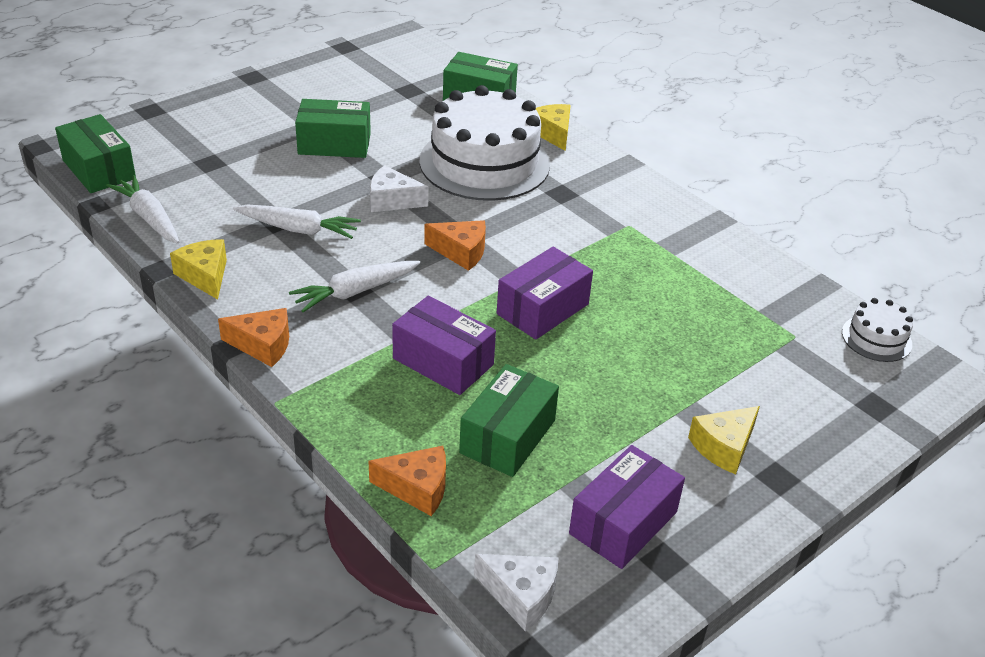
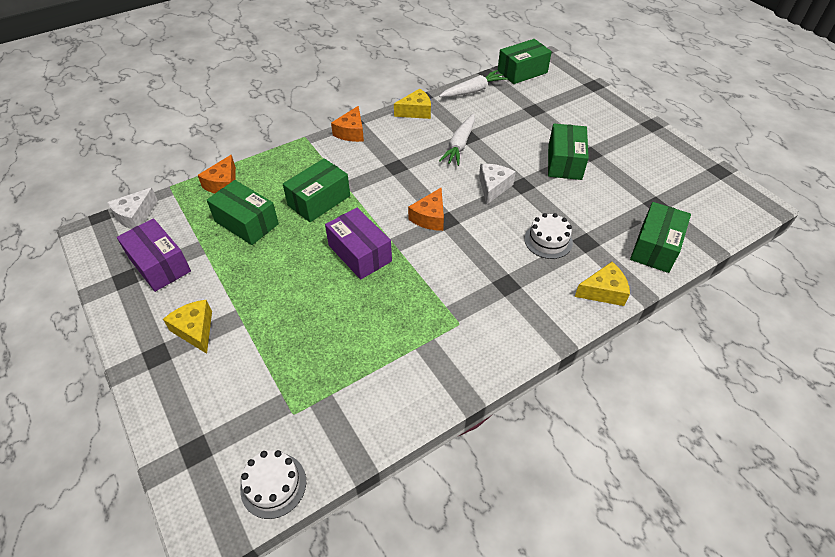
camera: 100 degrees right, 10 degrees up
white carrot [289,261,420,312] -> none
purple box [392,296,496,395] -> green box [283,158,350,223]
white cake [420,85,550,201] -> white cake [524,213,573,259], size x0.45

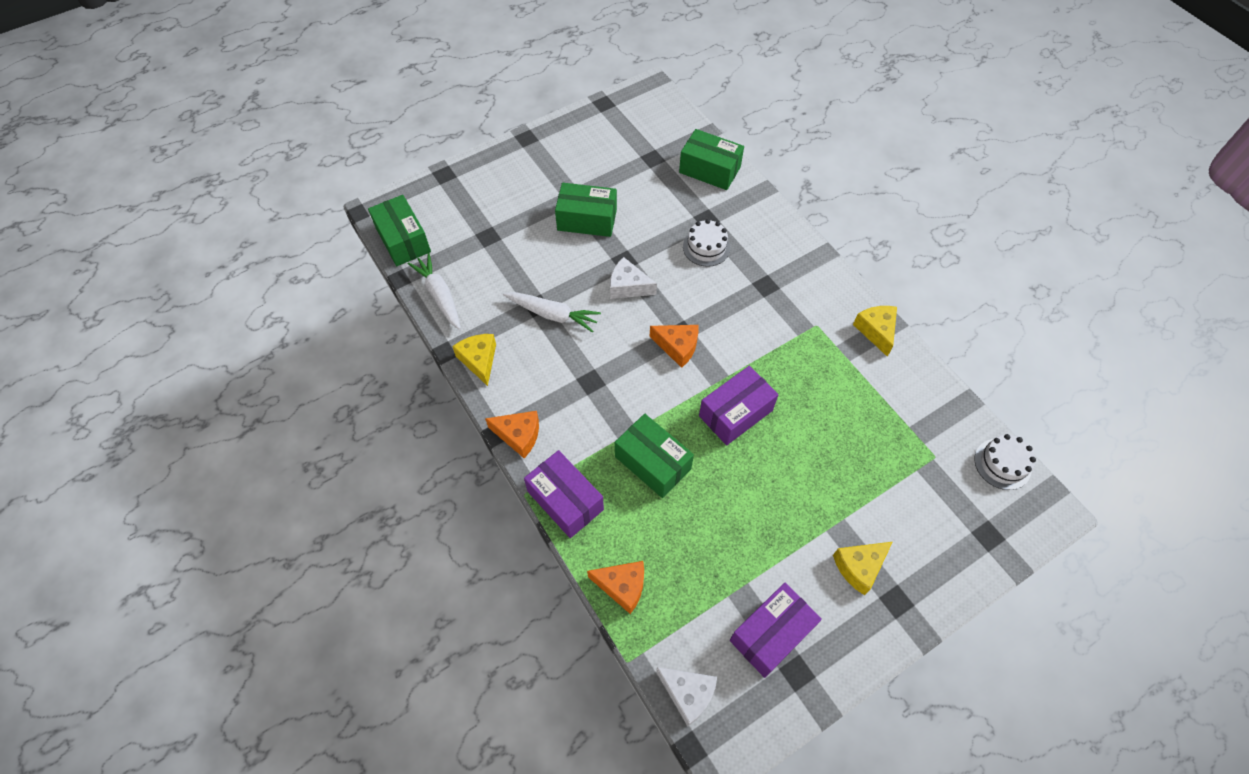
camera: 90 degrees left, 10 degrees up
green box [207,180,279,245] -> none
yellow cheese [575,262,630,306] -> yellow cheese moved to [853,306,897,357]
none -> purple box [524,450,604,538]

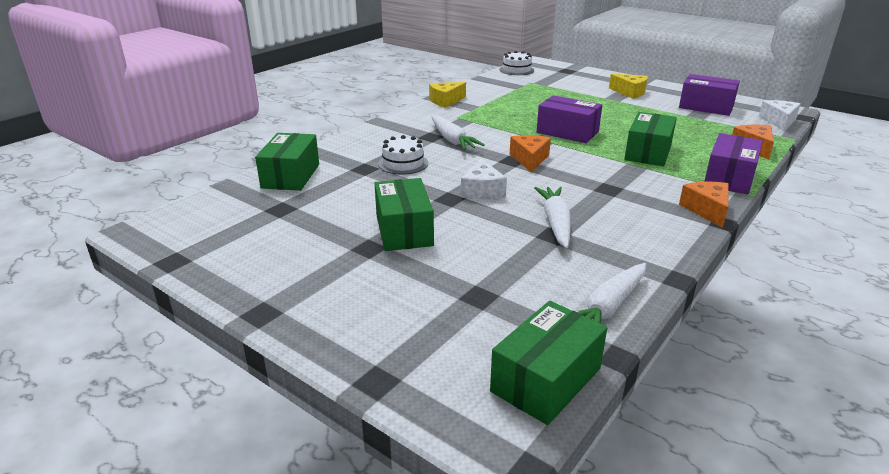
camera: 110 degrees left, 30 degrees down
yellow cheese [452,334,496,386] -> none
none -> white carrot [431,115,485,150]

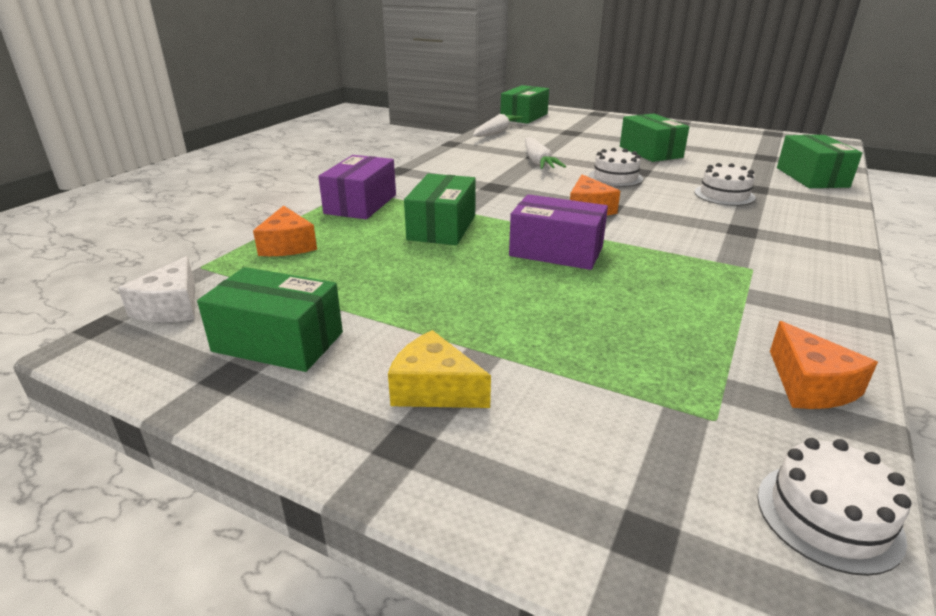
camera: 170 degrees right, 0 degrees up
yellow cheese [429,82,466,108] -> none
white carrot [431,115,485,150] -> none
white cheese [461,158,507,200] -> white cake [589,148,643,187]
purple box [679,74,740,116] -> green box [197,267,343,372]
orange cheese [679,182,729,228] -> orange cheese moved to [770,321,878,409]

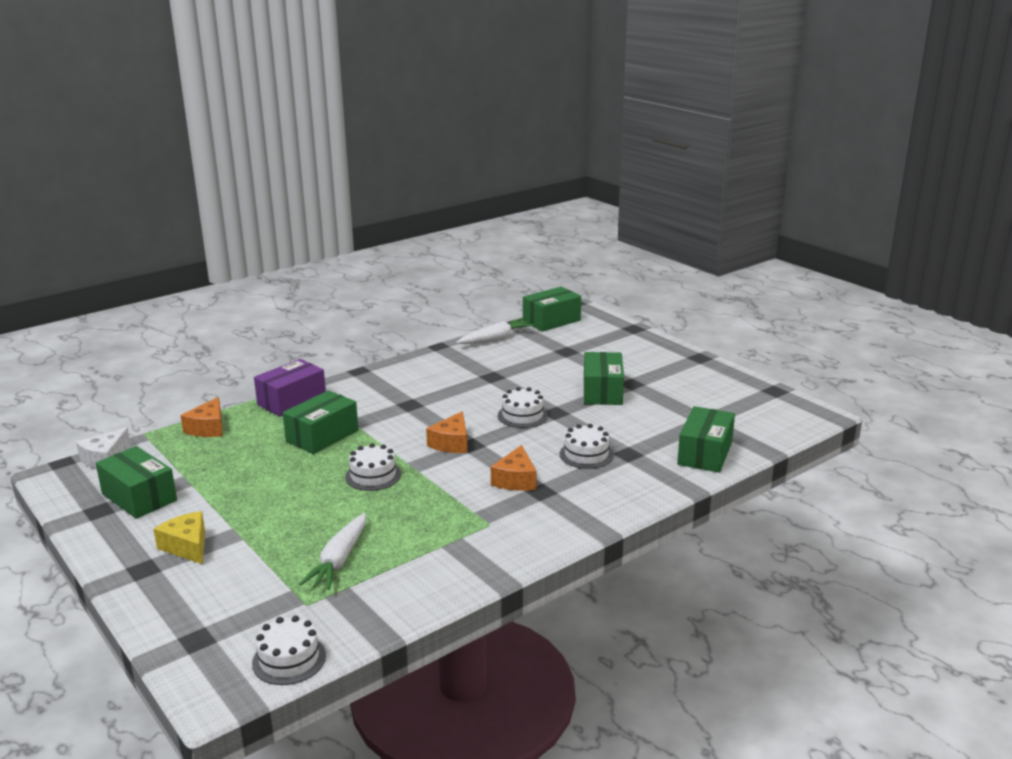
camera: 25 degrees right, 5 degrees down
purple box [509,194,608,270] -> white cake [345,443,401,491]
white carrot [525,137,566,169] -> white carrot moved to [299,513,366,590]
orange cheese [770,321,878,409] -> orange cheese moved to [491,445,537,491]

